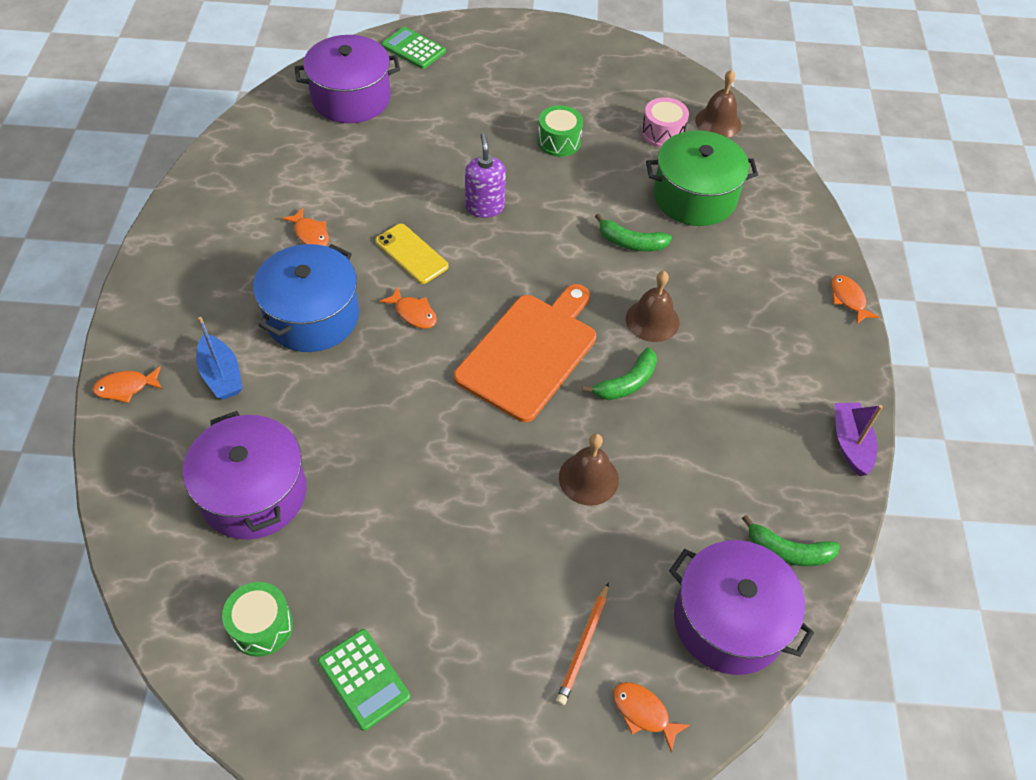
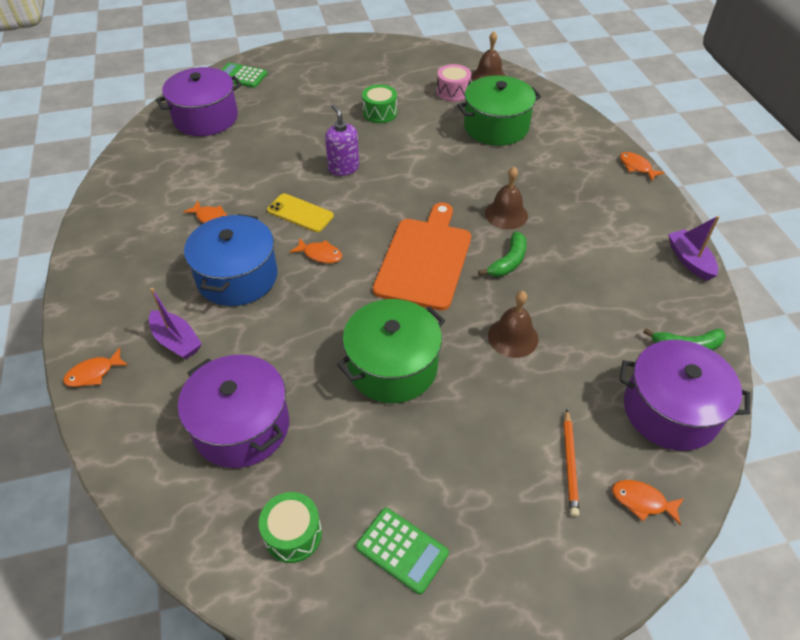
camera: 15 degrees left, 5 degrees down
blue boat [196,317,243,400] -> purple boat [149,288,202,360]
green banana [595,214,672,252] -> none
none -> green pot [337,299,445,403]

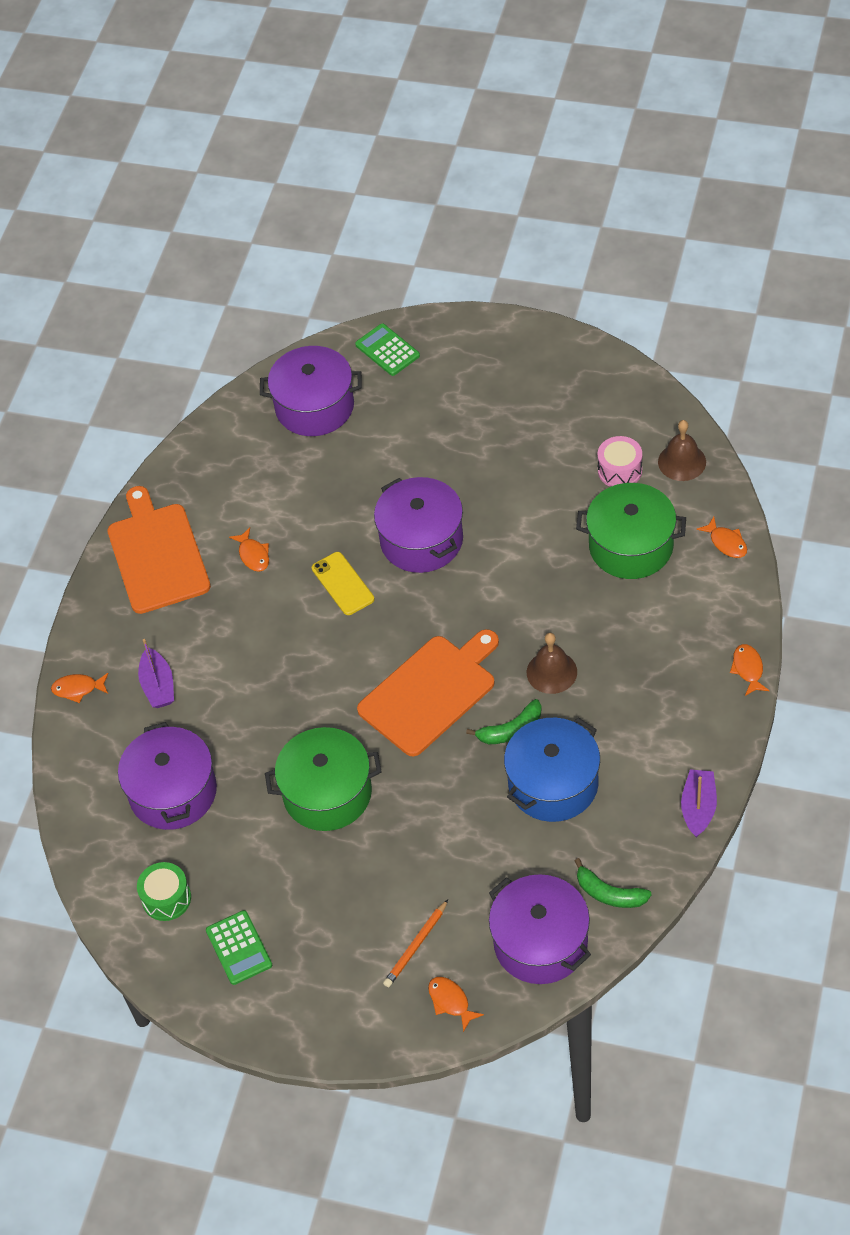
camera: 35 degrees right, 5 degrees up
blue pot [184,214,277,306] -> blue pot moved to [504,717,600,822]
orange fish [290,238,343,263] -> orange fish moved to [696,517,747,558]
purple soap dispenser [325,104,359,176] -> purple pot [374,477,463,573]
green drum [362,84,397,123] -> none
brown bell [488,291,539,358] -> none
none -> orange cutting board [107,486,211,614]

